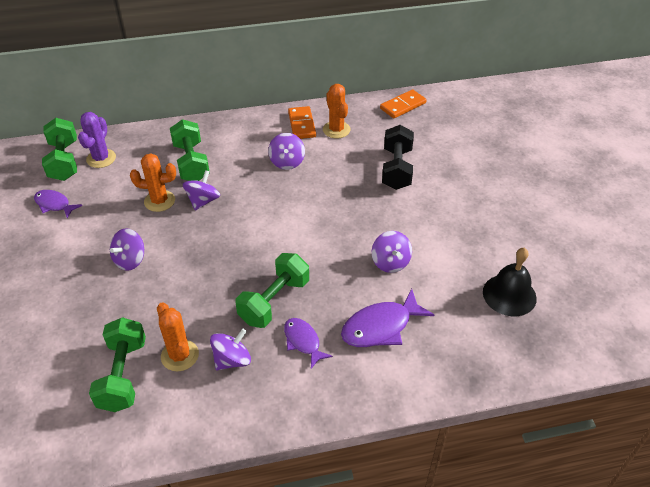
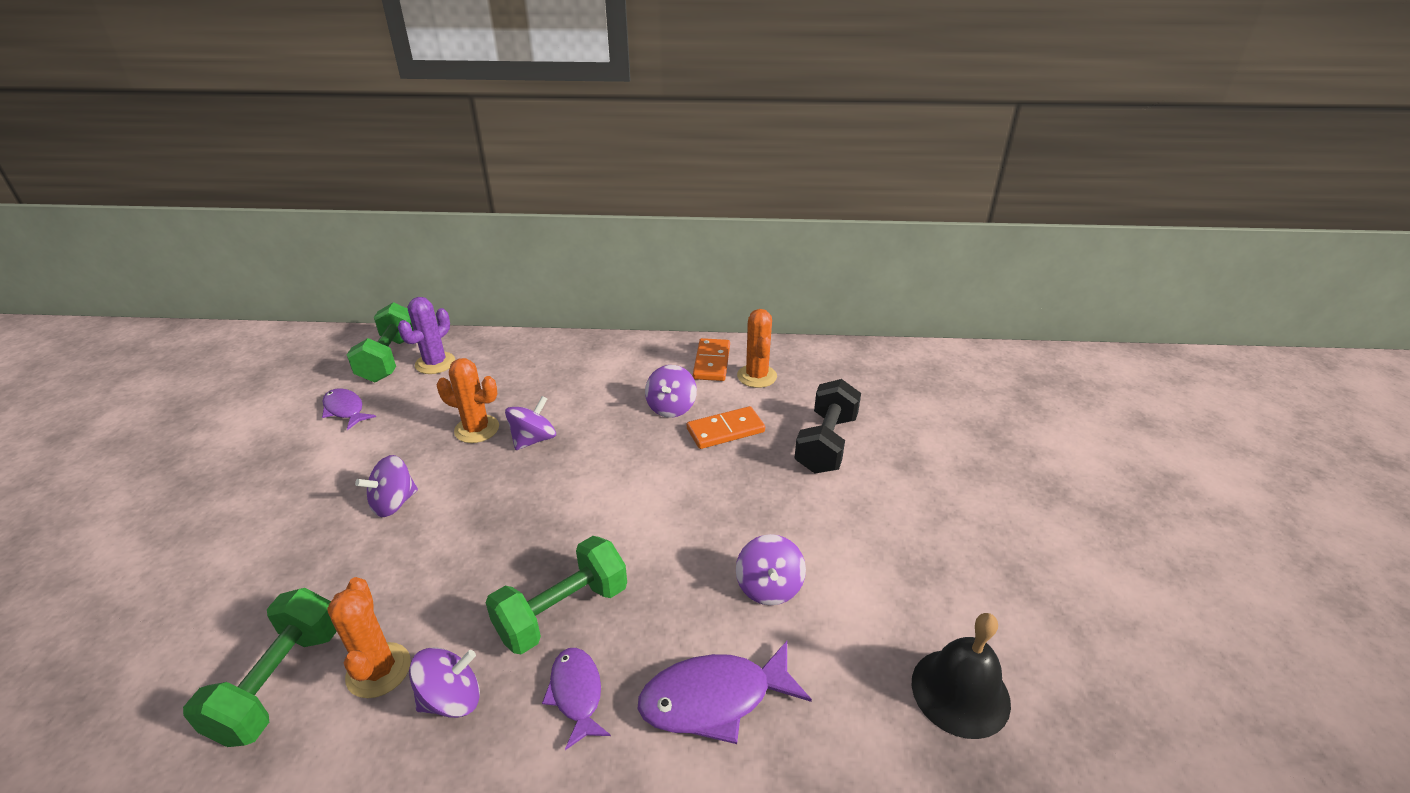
camera: 15 degrees right, 10 degrees down
green dumbbell [170,119,210,181] -> none
orange domino [380,89,427,118] -> orange domino moved to [687,406,765,449]

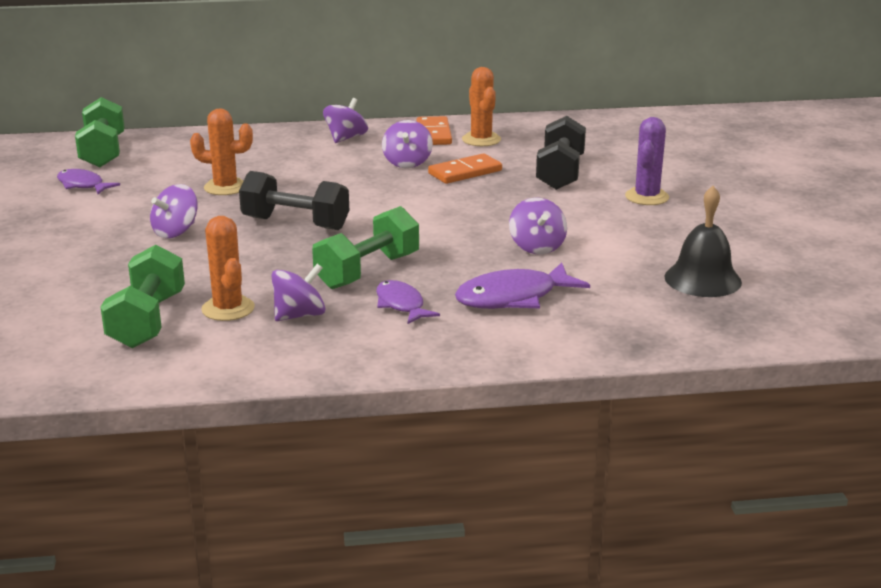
camera: 10 degrees left, 10 degrees down
purple cactus [398,297,455,374] -> purple cactus moved to [625,117,669,205]
purple spinning top [505,396,556,450] -> purple spinning top moved to [323,98,368,143]
none -> black dumbbell [239,171,349,230]

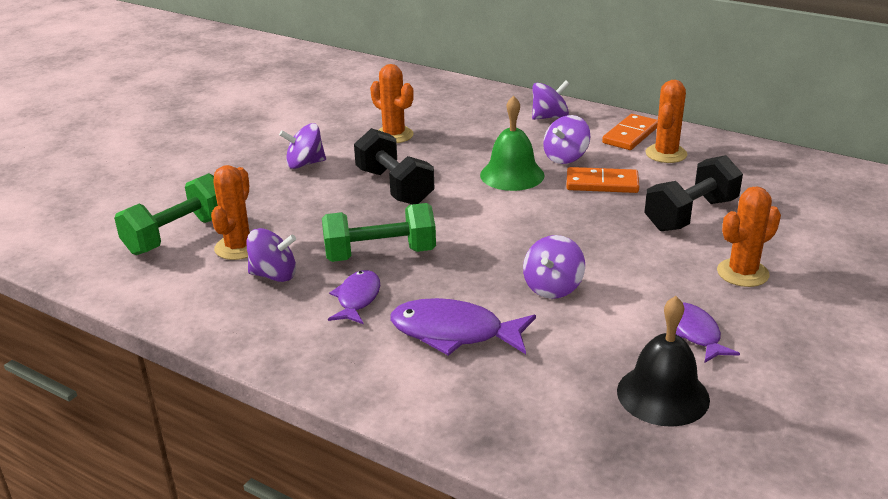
camera: 40 degrees right, 5 degrees up
purple fish [57,169,120,194] -> purple fish moved to [676,302,740,363]
green dumbbell [75,97,125,167] -> none
purple cactus [625,117,669,205] -> orange cactus [717,186,781,287]
none -> green bell [480,96,545,191]

